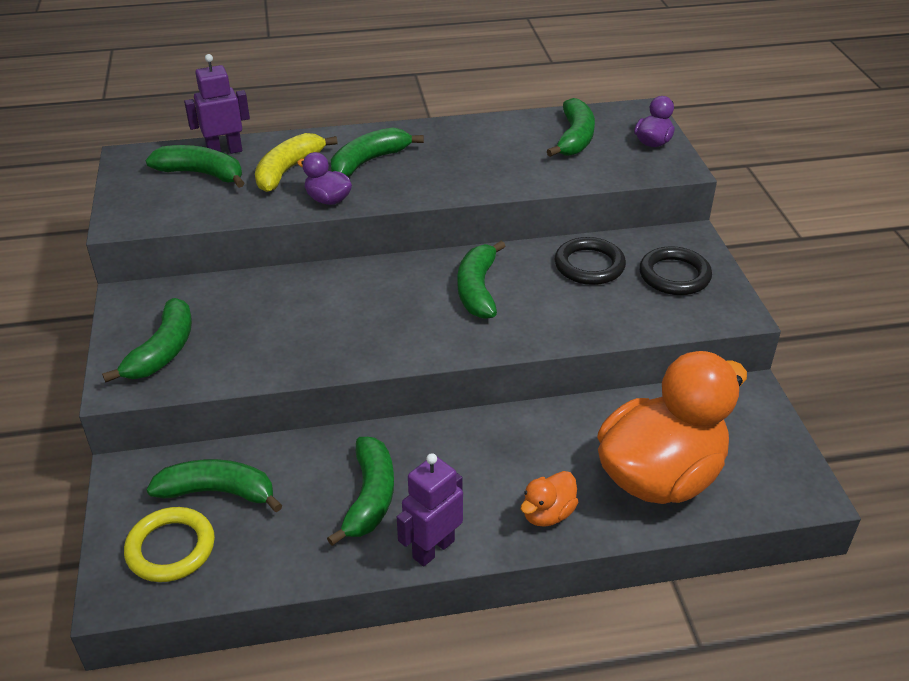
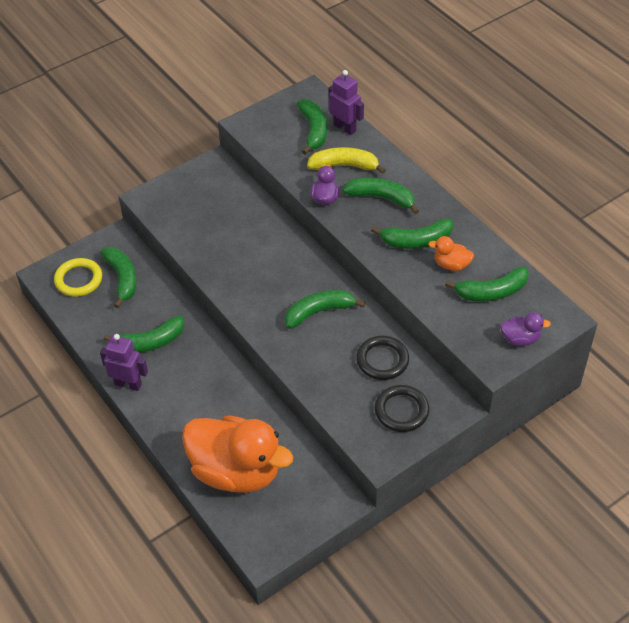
camera: 65 degrees right, 10 degrees up
green banana [102,298,192,382] -> green banana moved to [371,219,453,249]
orange duck [521,471,578,527] -> orange duck moved to [428,236,474,271]

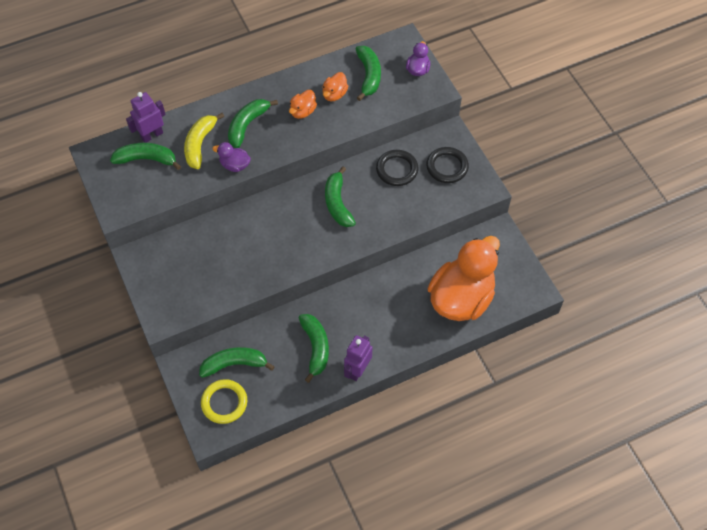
camera: 80 degrees left, 10 degrees up
green banana [371,219,453,249] -> orange duck [289,90,317,119]

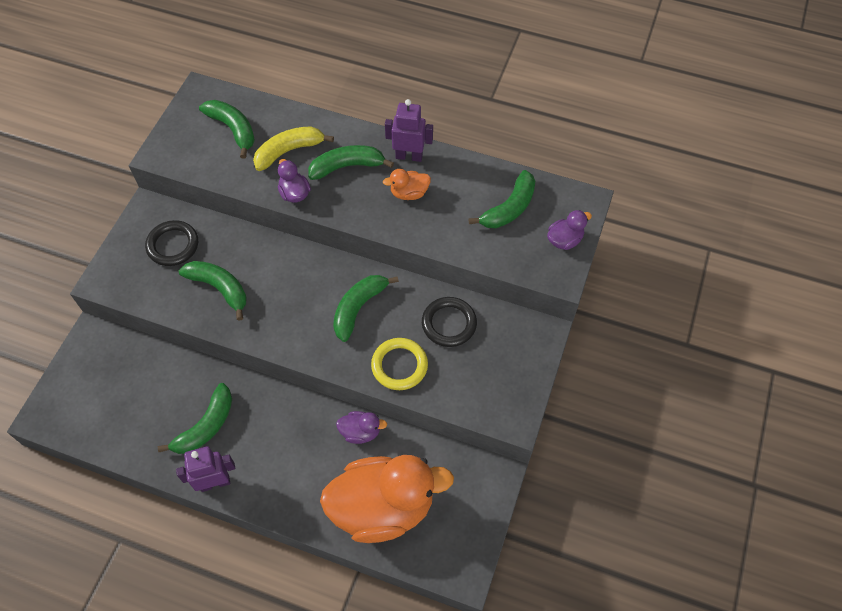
camera: 45 degrees right, 0 degrees up
purple robot [126,92,166,143] -> purple robot moved to [385,99,433,162]
green banana [199,347,275,378] -> green banana moved to [179,261,246,321]
yellow ring [201,379,247,424] -> yellow ring moved to [371,338,428,390]
orange duck [322,72,348,101] -> none
black ring [426,147,469,183] -> black ring moved to [145,220,198,266]
none -> purple duck [336,411,387,444]

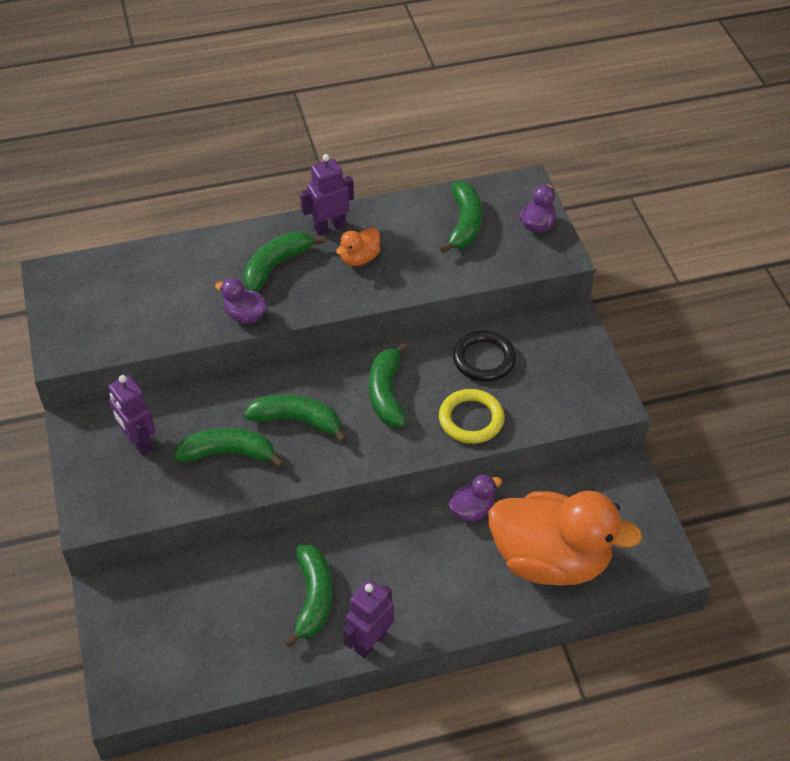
camera: 35 degrees left, 10 degrees down
black ring [145,220,198,266] -> purple robot [109,375,155,456]
green banana [199,100,255,159] -> green banana moved to [244,394,347,443]
yellow banana [253,126,334,171] -> none
orange duck [320,455,454,543] -> orange duck turned 60 degrees clockwise [489,491,643,586]

